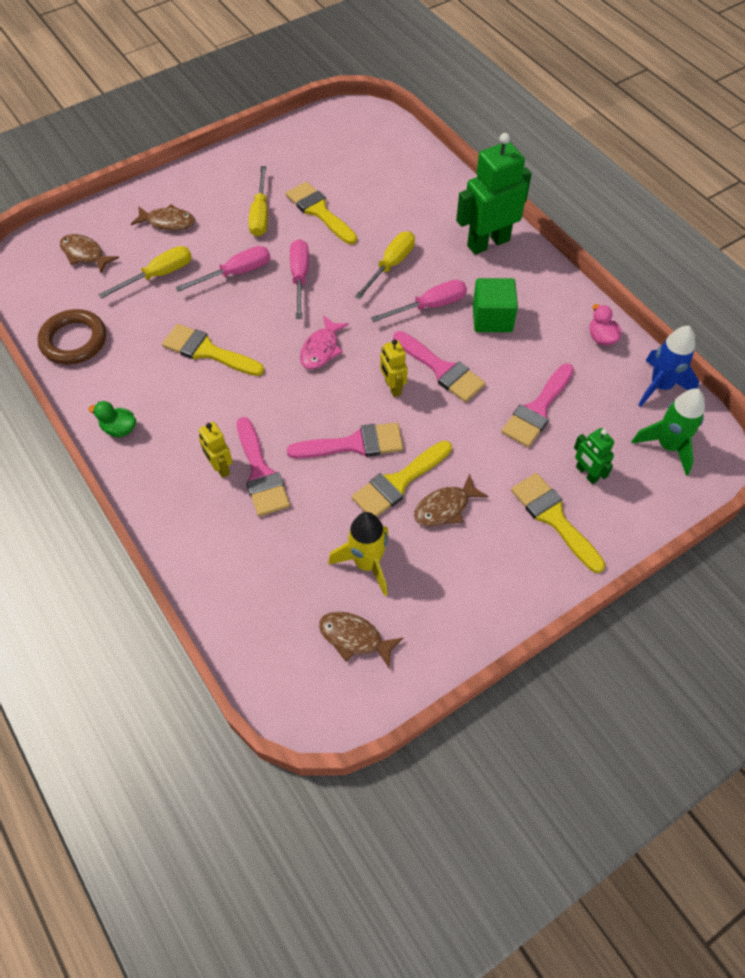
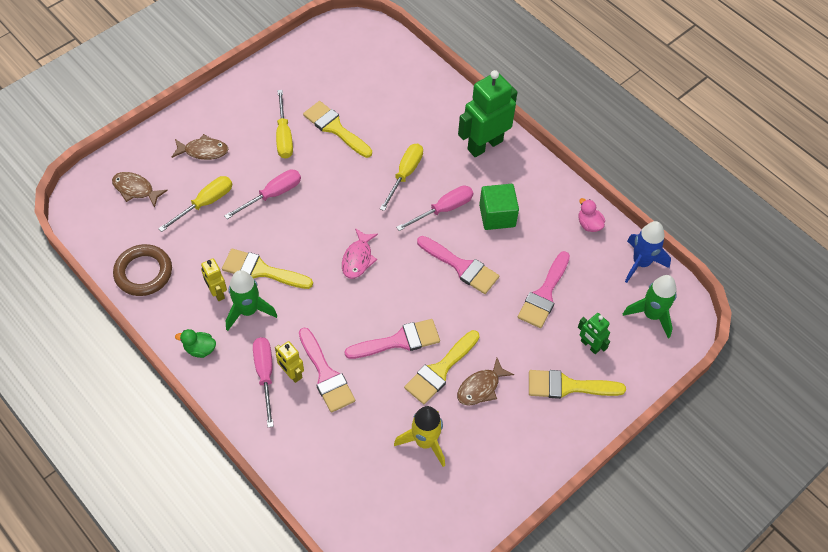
camera: 10 degrees left, 0 degrees up
pink screwdriver [290,239,309,319] -> pink screwdriver moved to [253,337,274,427]
brown fish [319,612,403,668] -> none
yellow robot [380,339,408,397] -> yellow robot moved to [201,258,227,301]
yellow brush [511,473,605,573] -> yellow brush turned 45 degrees counterclockwise [529,370,626,399]
none -> green rocket [226,270,277,331]

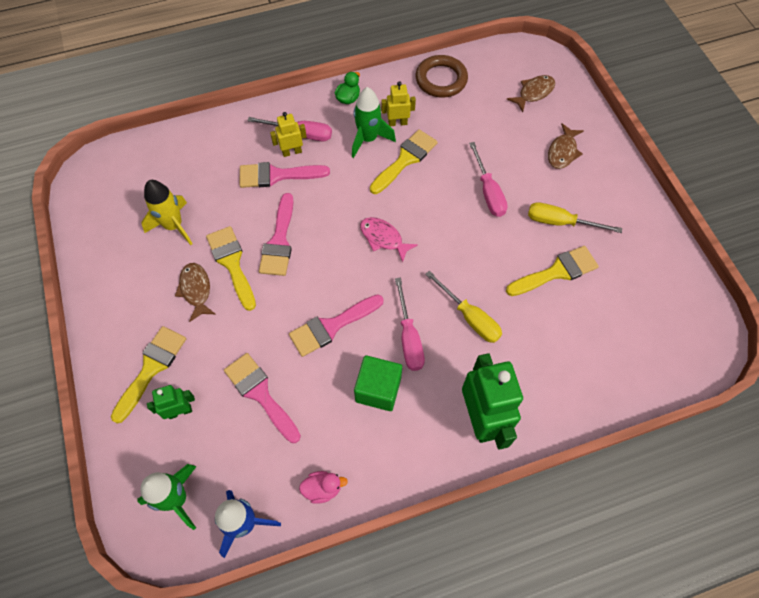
camera: 115 degrees right, 5 degrees up
yellow screwdriver [158,176,232,232] -> none

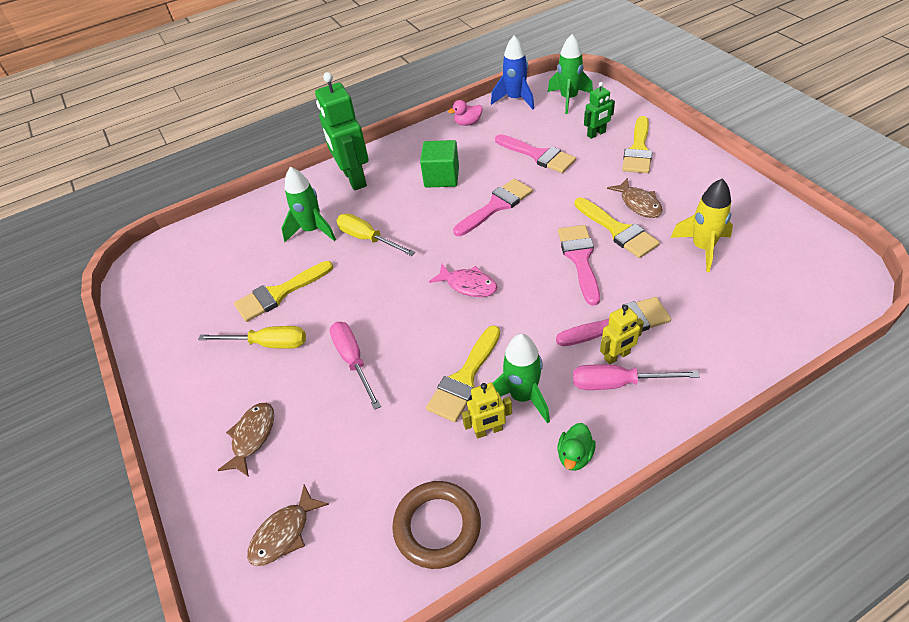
camera: 175 degrees right, 15 degrees down
pink screwdriver [395,278,425,371] -> none
none -> green rocket [281,167,336,242]

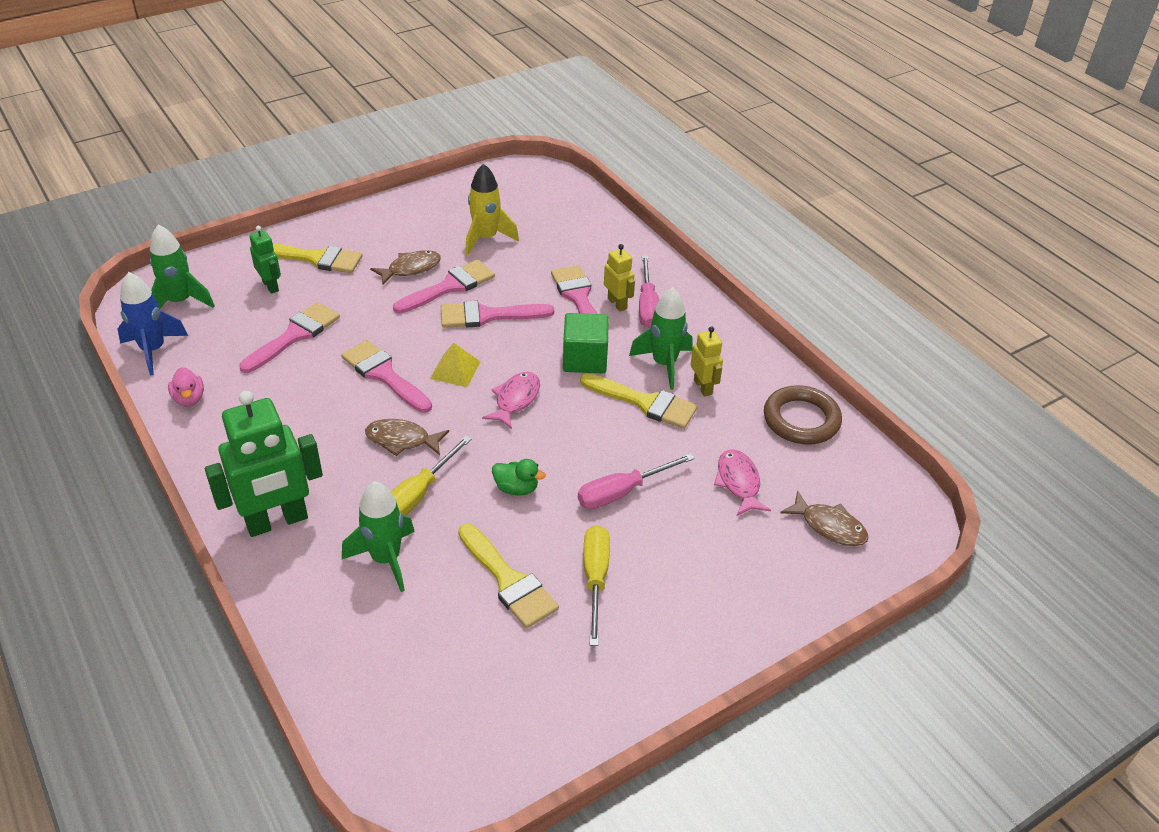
camera: 100 degrees left, 5 degrees down
brown fish [218,403,274,477] -> brown fish moved to [365,419,449,456]
green cube [420,140,459,188] -> green cube moved to [563,313,609,373]
green duck [557,423,596,471] -> green duck moved to [492,459,546,496]
yellow brush [575,198,660,258] -> pink brush [393,259,495,314]
none -> yellow pyramid [430,343,480,387]
none -> pink fish [714,449,771,516]

